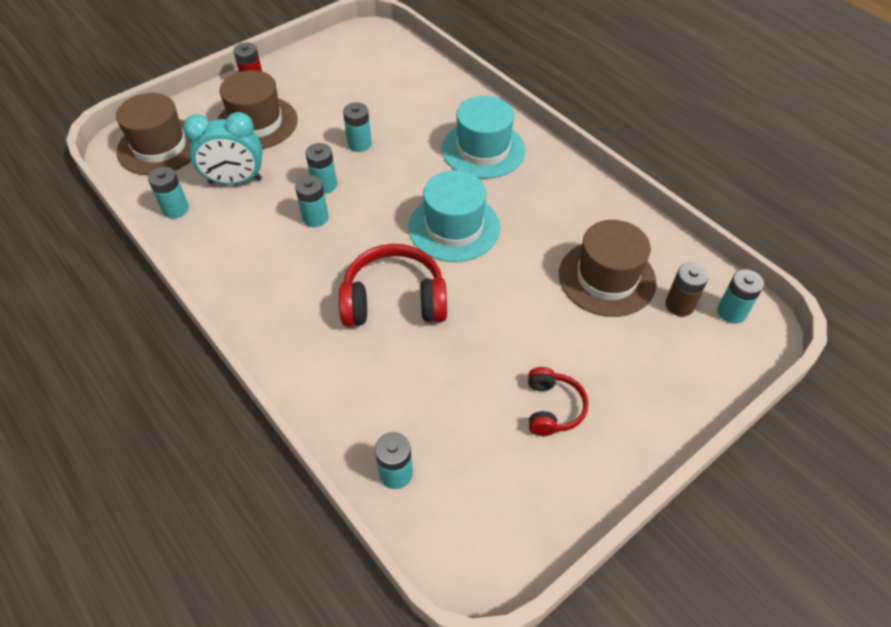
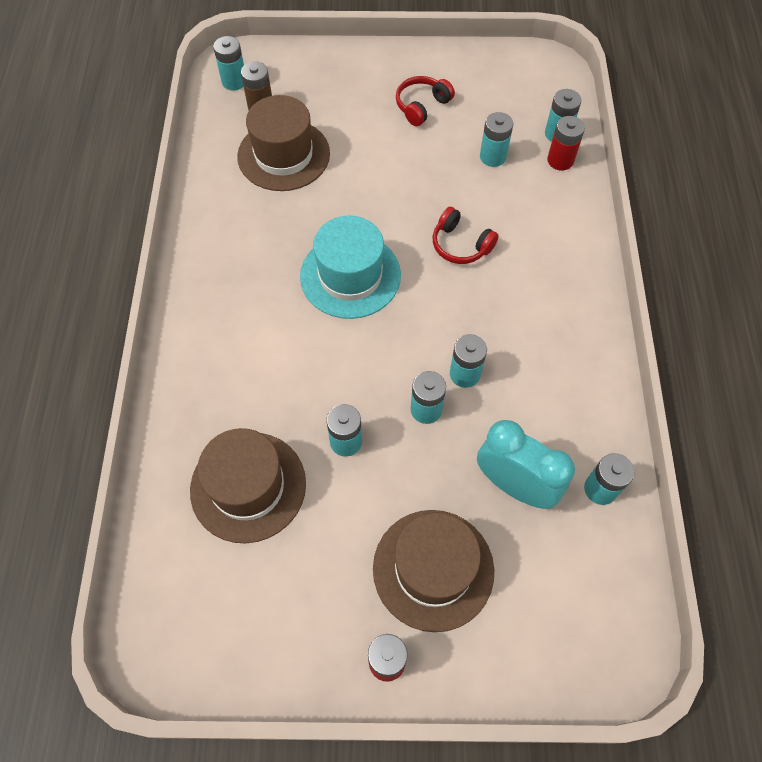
camera: 140 degrees left, 10 degrees up
brown hat [116,93,191,175] -> brown hat moved to [190,428,306,543]
red headphones [339,244,447,326] -> red headphones [432,207,499,264], size x0.58
turquoise hat [442,96,525,179] -> none
none -> turquoise battery [480,112,513,167]
none -> red battery [547,116,585,170]

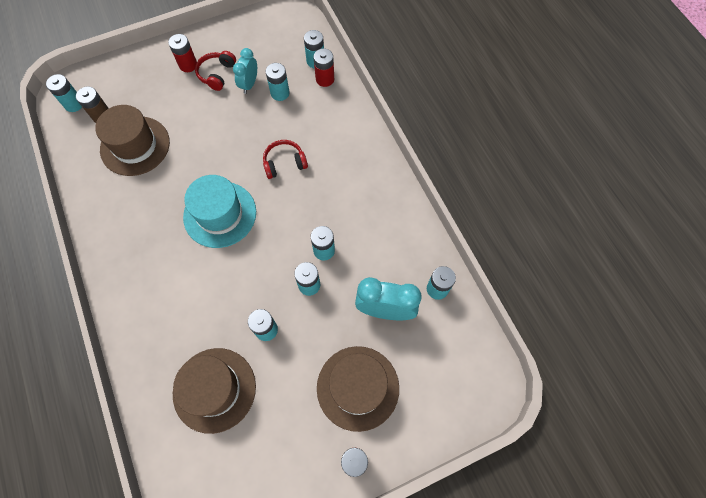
camera: 25 degrees left, 5 degrees up
red headphones [432,207,499,264] -> red headphones turned 150 degrees clockwise [263,140,308,179]
none -> red battery [168,34,197,72]
none -> turquoise clock [233,48,257,94]

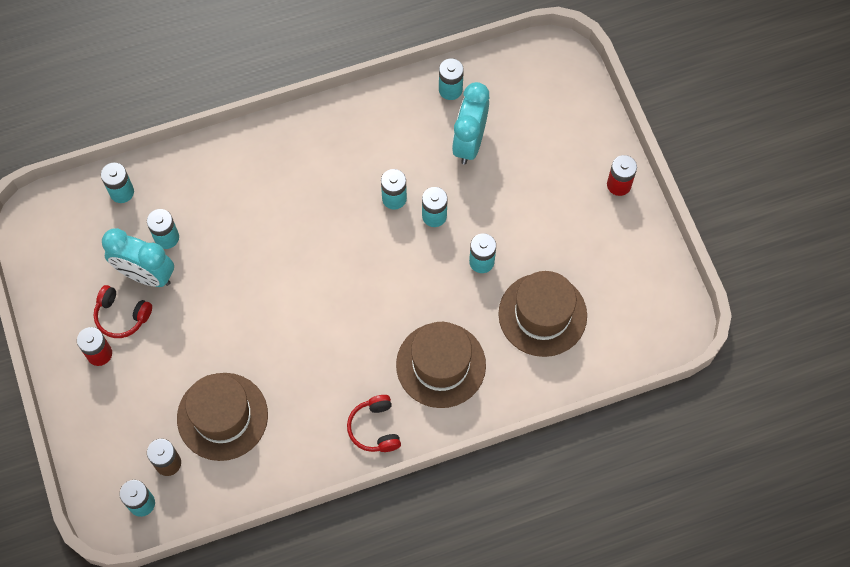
camera: 85 degrees left, 0 degrees up
turquoise hat [183,175,256,248] -> none
turquoise clock [233,48,257,94] -> turquoise clock [102,228,174,287], size x1.58
red headphones [263,140,308,179] -> red headphones moved to [347,395,401,452]
red battery [313,48,334,87] -> none
brown hat [317,346,399,432] -> brown hat moved to [396,322,486,408]

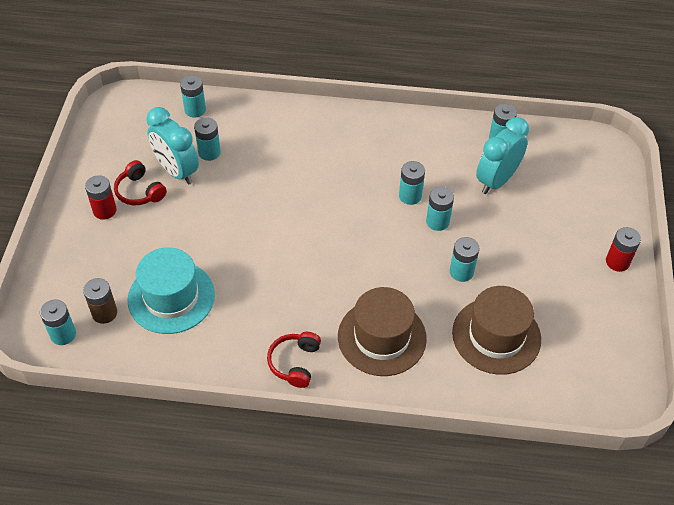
camera: 25 degrees right, 15 degrees down
brown hat [177,373,268,461] -> turquoise hat [127,247,215,334]

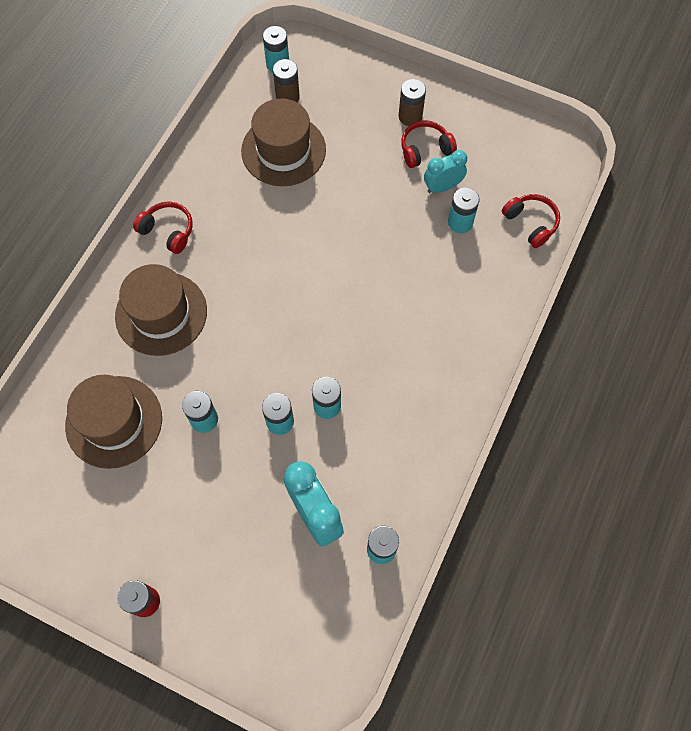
camera: 110 degrees right, 15 degrees up
red battery [85,175,117,220] -> brown battery [399,79,426,126]
turquoise hat [127,247,215,334] -> brown hat [241,99,326,186]
turquoise clock [146,107,199,185] -> turquoise clock [424,150,467,193], size x0.63
turquoise battery [180,75,206,117] -> red headphones [502,194,560,248]

